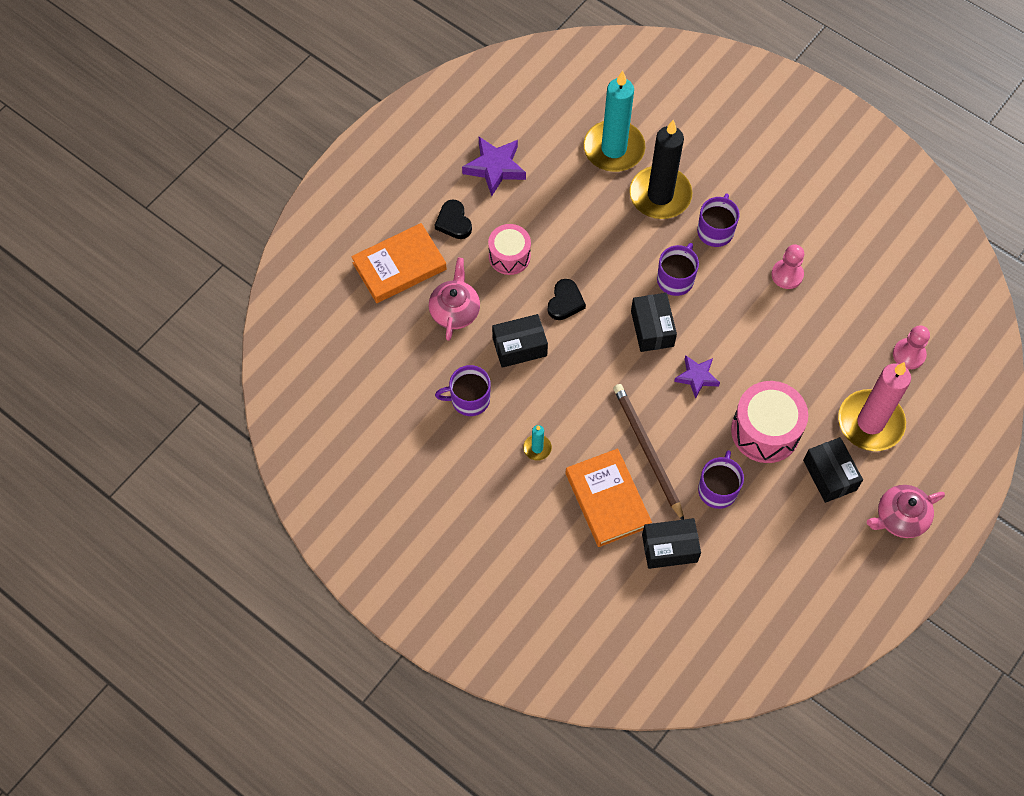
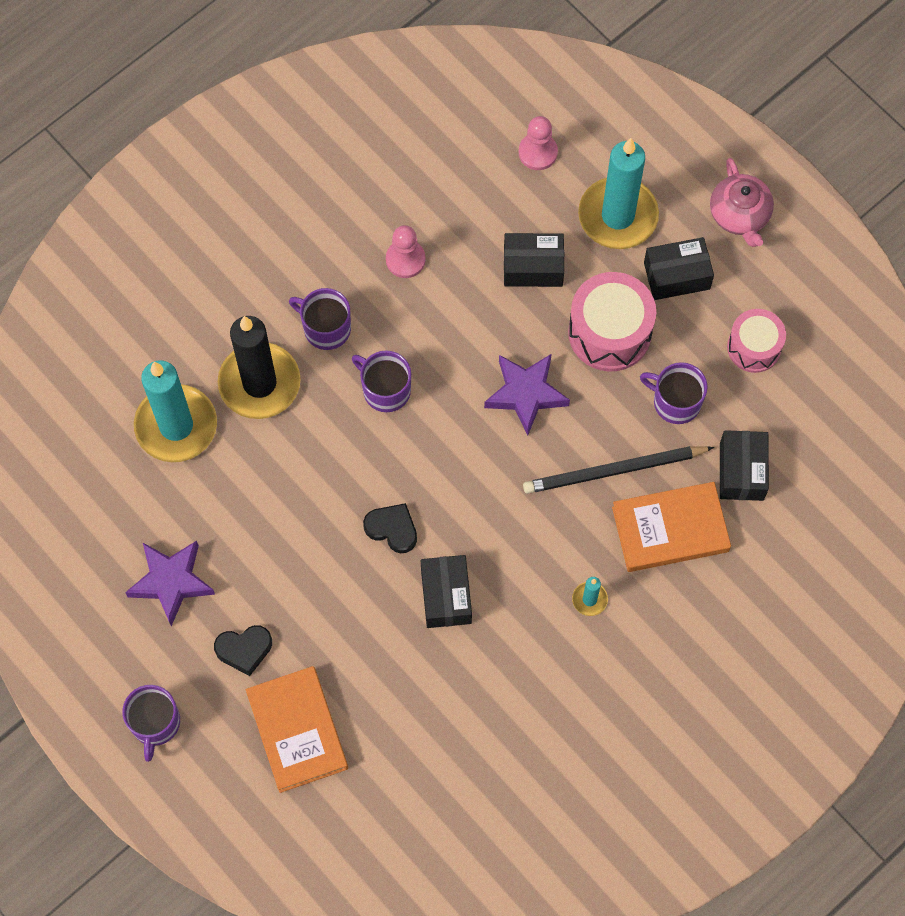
camera: 80 degrees left, 5 degrees up
pink teapot [429,258,480,341] -> none
purple mug [435,365,491,416] -> purple mug moved to [122,685,180,762]
pink drum [488,224,531,275] -> pink drum moved to [727,309,786,373]
brown pencil [613,384,684,520] -> black pencil [523,446,714,494]
black box [631,293,677,352] -> black box moved to [504,233,564,287]
purple star [674,355,720,399] -> purple star [484,354,570,436], size x1.52
pink candle [838,362,911,451] -> turquoise candle [578,138,659,249]

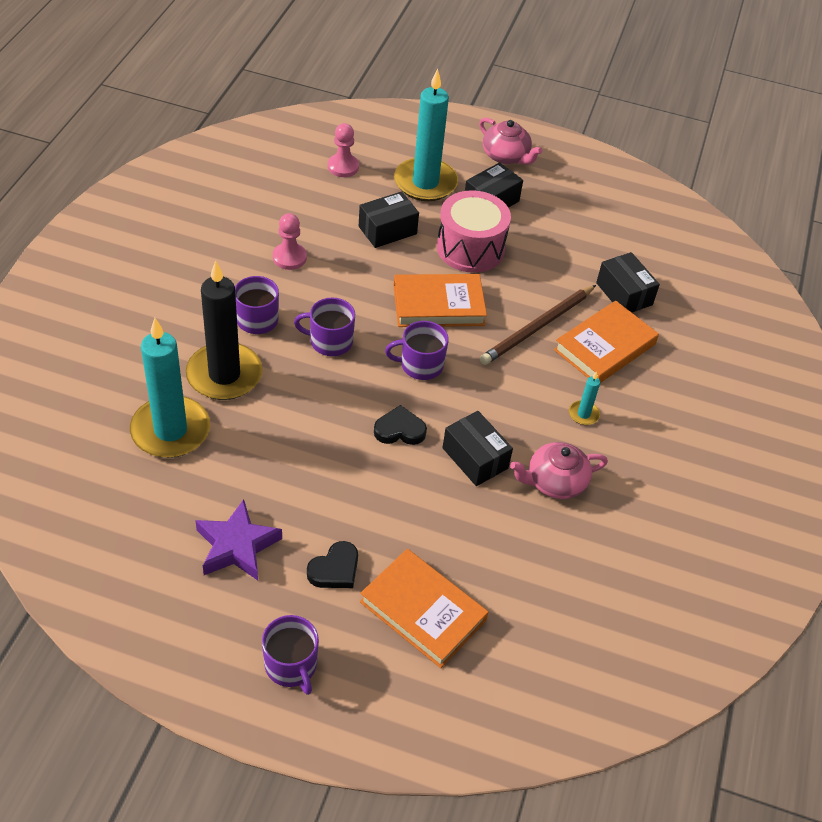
camera: 35 degrees left, 20 degrees down
purple star [484,354,570,436] -> orange book [393,274,487,327]
black pencil [523,446,714,494] -> brown pencil [480,285,596,365]
purple mug [640,362,708,424] -> purple mug moved to [385,321,449,380]
pink drum [727,309,786,373] -> none
none -> pink teapot [510,442,608,499]

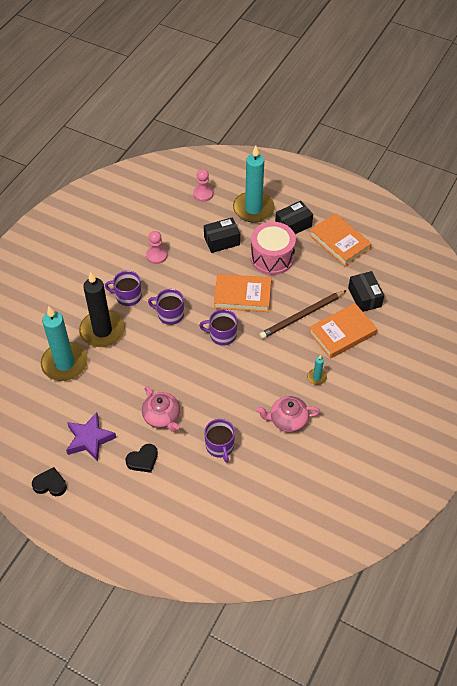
camera: 15 degrees right, 5 degrees up
purple mug [262,615,319,695] -> purple mug moved to [204,419,235,463]
orange book [360,549,488,668] -> orange book moved to [309,213,372,266]
black heart [374,405,427,445] -> black heart moved to [32,467,67,496]
black box [442,411,513,486] -> none
pink teapot [479,118,543,165] -> pink teapot moved to [142,386,180,432]

